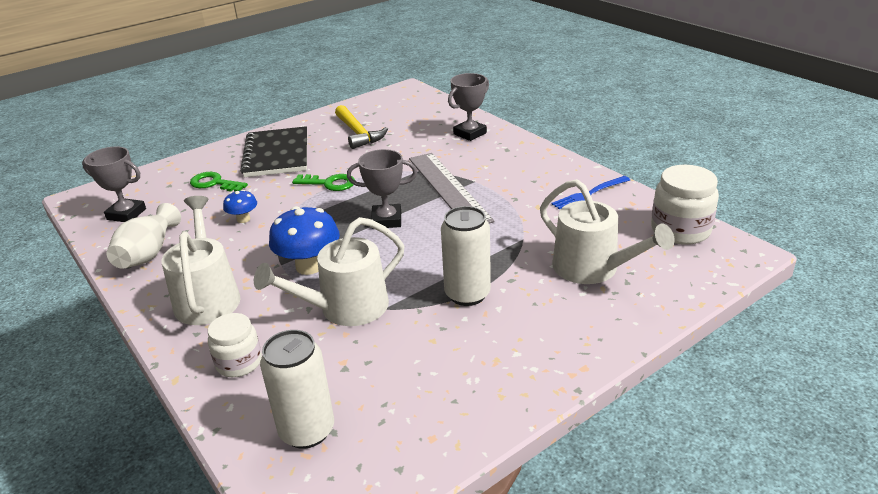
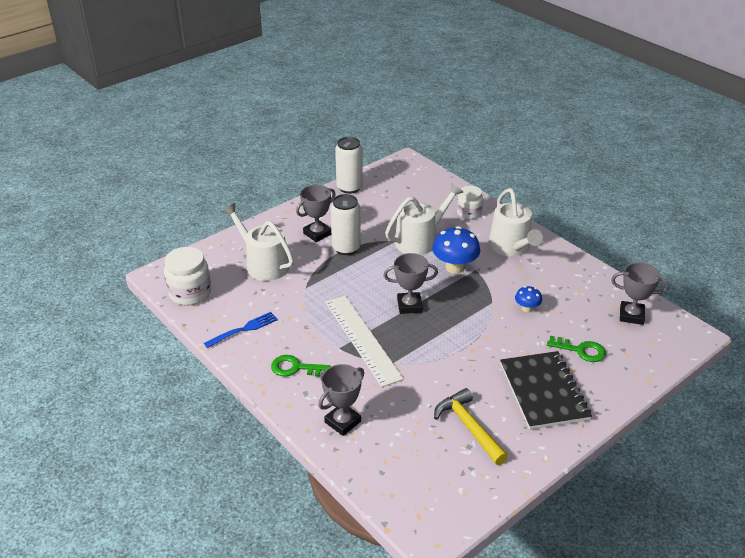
camera: 175 degrees right, 5 degrees up
white vase [107,203,181,269] -> none
white can [260,330,334,449] -> white can moved to [335,137,363,194]
green key [292,174,355,191] -> green key moved to [271,355,331,377]
grey ruler [409,153,495,224] -> white ruler [325,296,404,387]
none -> grey trophy [296,185,336,242]

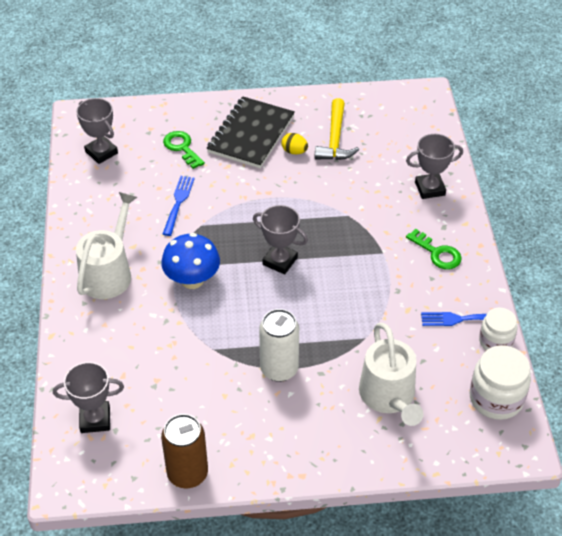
camera: 145 degrees left, 10 degrees up
grey trophy [296,185,336,242] -> grey trophy moved to [53,362,124,433]
white ruler [325,296,404,387] -> none
white can [335,137,363,194] -> brown can [161,414,208,488]
white watering can [385,183,463,255] -> none
white jar [457,185,483,219] -> white jar moved to [479,308,518,350]
blue mushroom [515,286,542,312] -> blue fork [163,176,195,236]
none -> yellow egg [282,133,308,154]

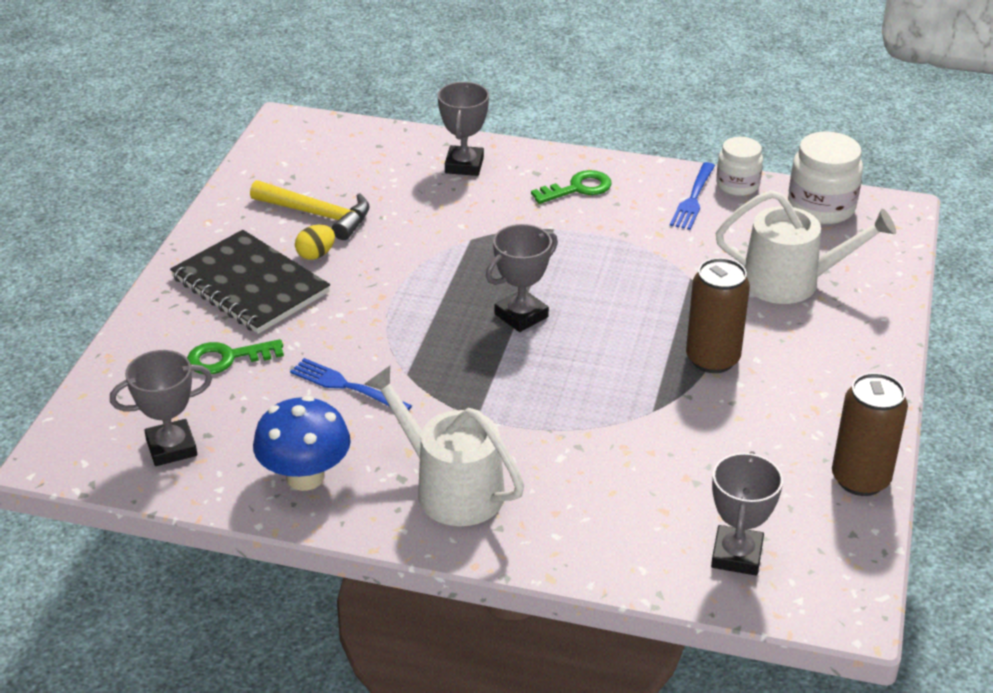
camera: 70 degrees left, 10 degrees down
blue mushroom [161,233,220,289] -> blue mushroom moved to [253,396,351,491]
white can [259,309,299,382] -> brown can [686,258,750,373]

